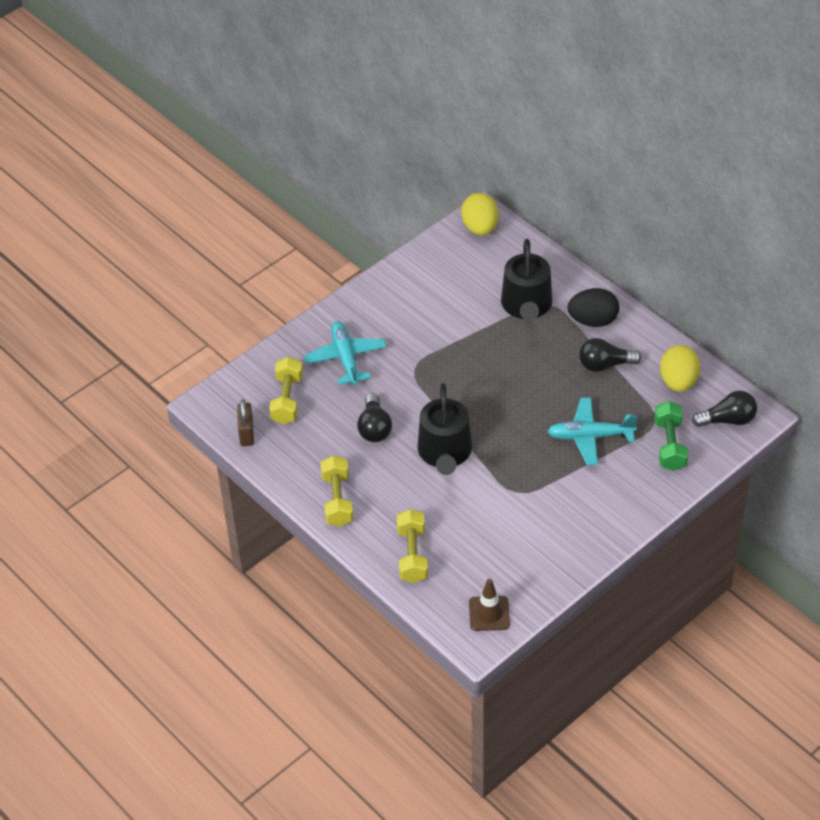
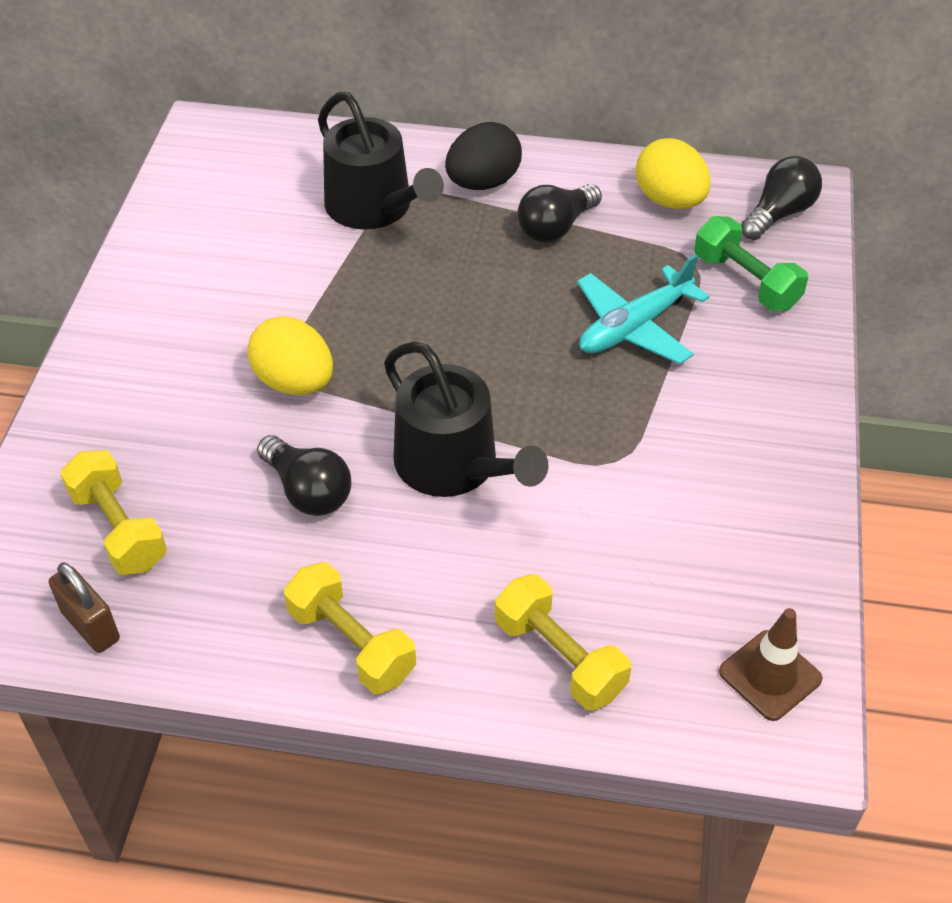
camera: 40 degrees left, 0 degrees up
turquoise plane [304,321,387,385] -> none
yellow egg [461,193,499,235] -> yellow egg moved to [247,316,333,395]

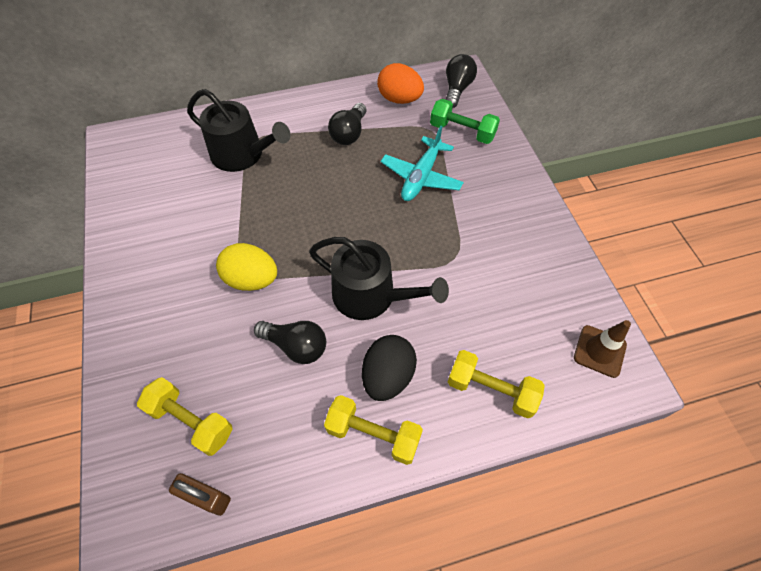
camera: 25 degrees left, 10 degrees up
black egg [445,122,522,190] -> black egg moved to [362,335,417,401]
yellow egg [636,138,711,209] -> orange egg [377,63,424,104]

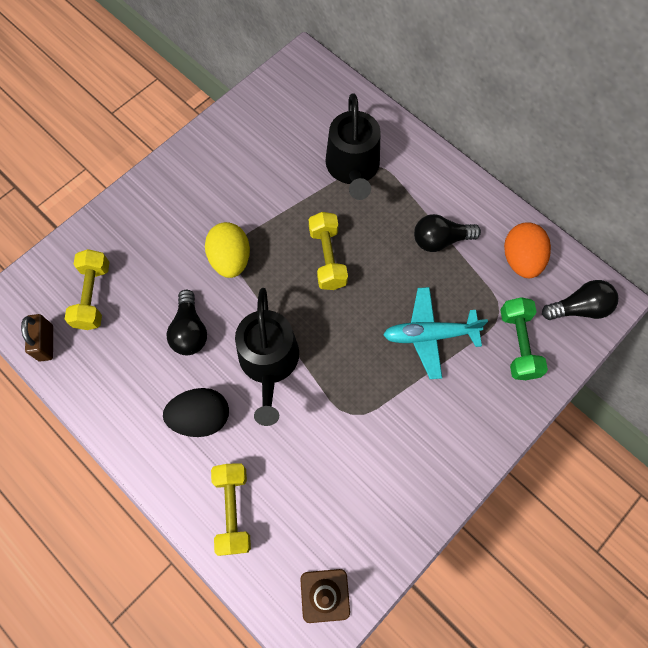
camera: 60 degrees right, 10 degrees up
yellow dumbbell [324,395,423,465] -> yellow dumbbell moved to [309,212,348,290]

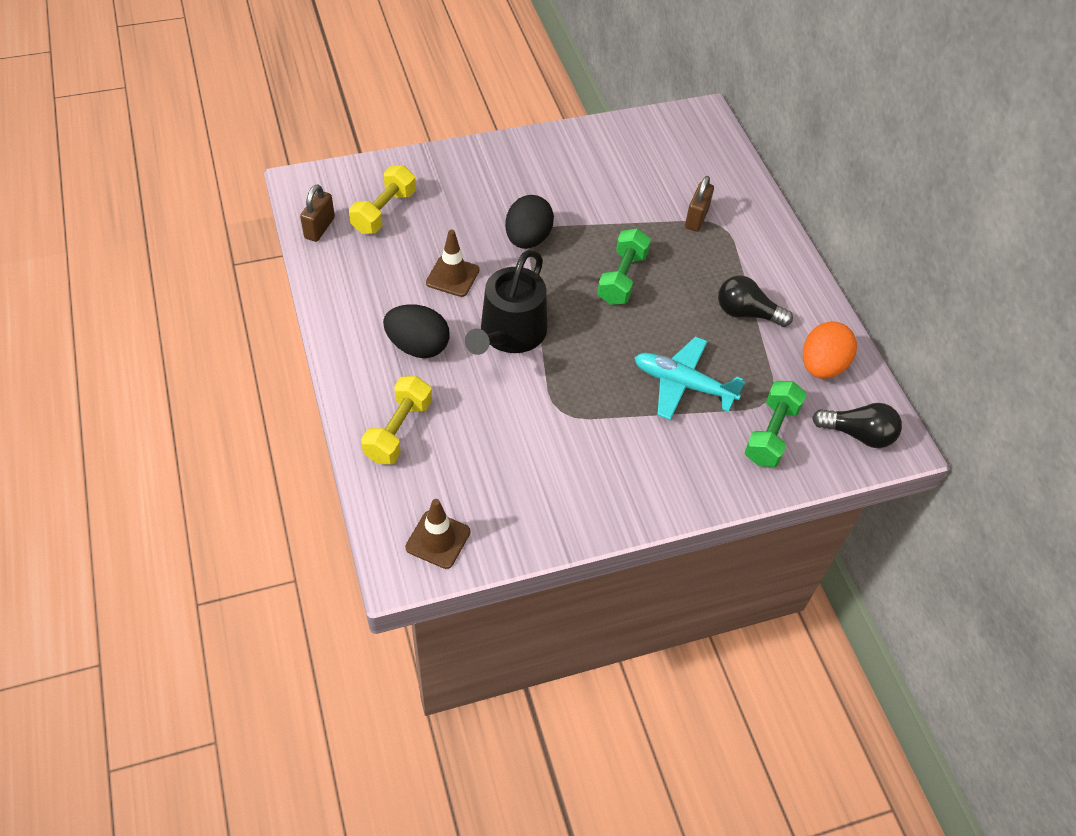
camera: 25 degrees right, 15 degrees down
black light bulb [167,290,207,355] -> brown traffic cone [426,230,479,297]
yellow egg [205,222,250,278] -> black egg [505,195,554,249]
yellow dumbbell [309,212,348,290] -> green dumbbell [597,228,651,305]
black watering can [325,93,381,200] -> brown padlock [685,176,714,232]

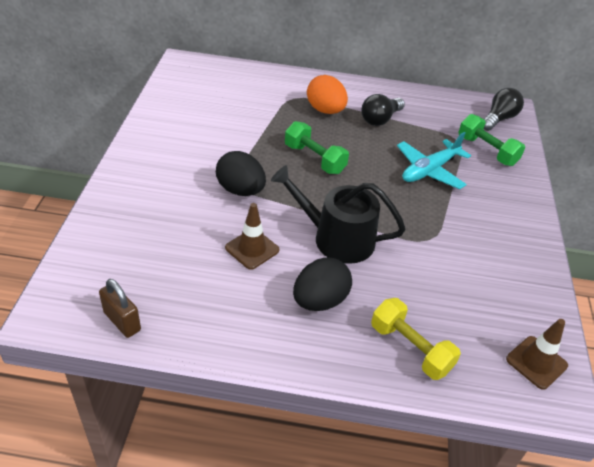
camera: 65 degrees left, 10 degrees down
yellow dumbbell [349,165,416,234] -> none
black watering can [465,250,547,355] -> black watering can turned 150 degrees clockwise [271,165,406,264]
brown padlock [685,176,714,232] -> none
orange egg [803,321,857,379] -> orange egg moved to [307,75,348,114]

